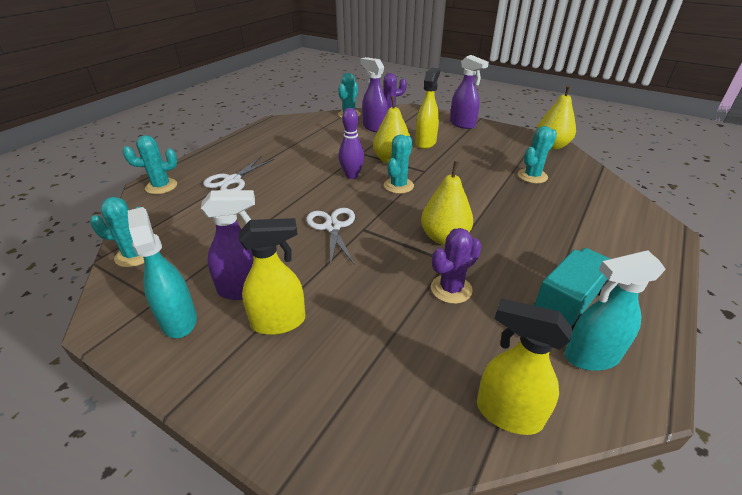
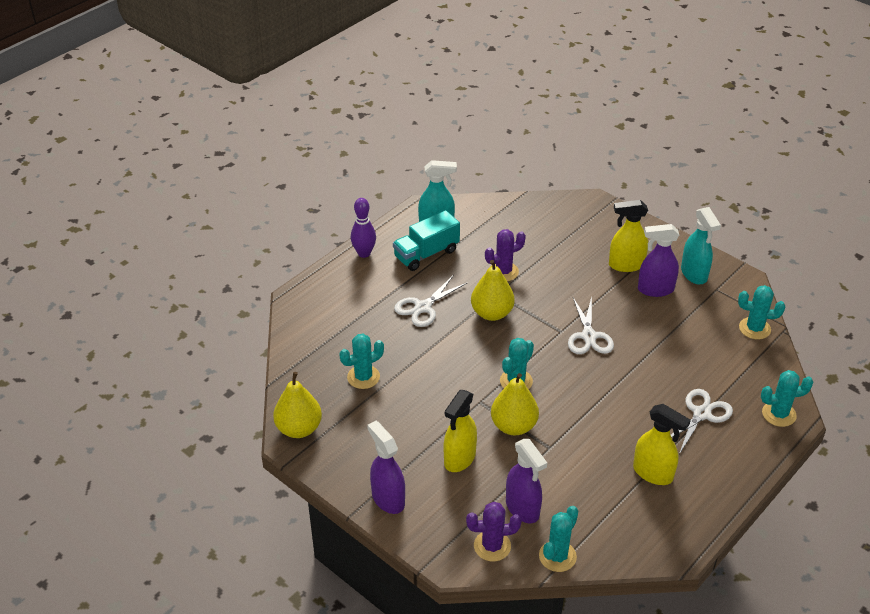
camera: 170 degrees left, 5 degrees up
purple bowling pin [339,108,364,179] -> purple bowling pin moved to [351,198,376,258]
yellow spray bottle [477,298,572,435] -> yellow spray bottle moved to [633,404,691,485]
none -> white scissors [394,275,467,327]

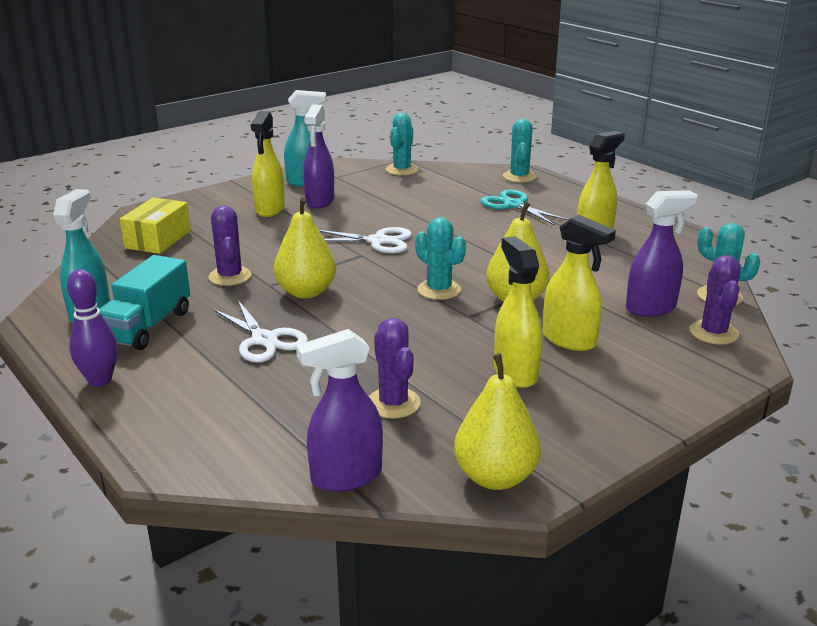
camera: 80 degrees left, 15 degrees down
turquoise cactus [339,334,384,389] -> purple cactus [369,318,421,418]
purple spray bottle [367,421,405,514] -> purple spray bottle moved to [296,329,383,492]
turquoise truck [393,210,460,271] -> turquoise truck turned 45 degrees clockwise [100,255,190,350]
white scissors [671,389,733,454] -> turquoise scissors [480,189,569,226]
none -> yellow box [120,197,191,254]
none -> yellow spray bottle [494,236,542,388]

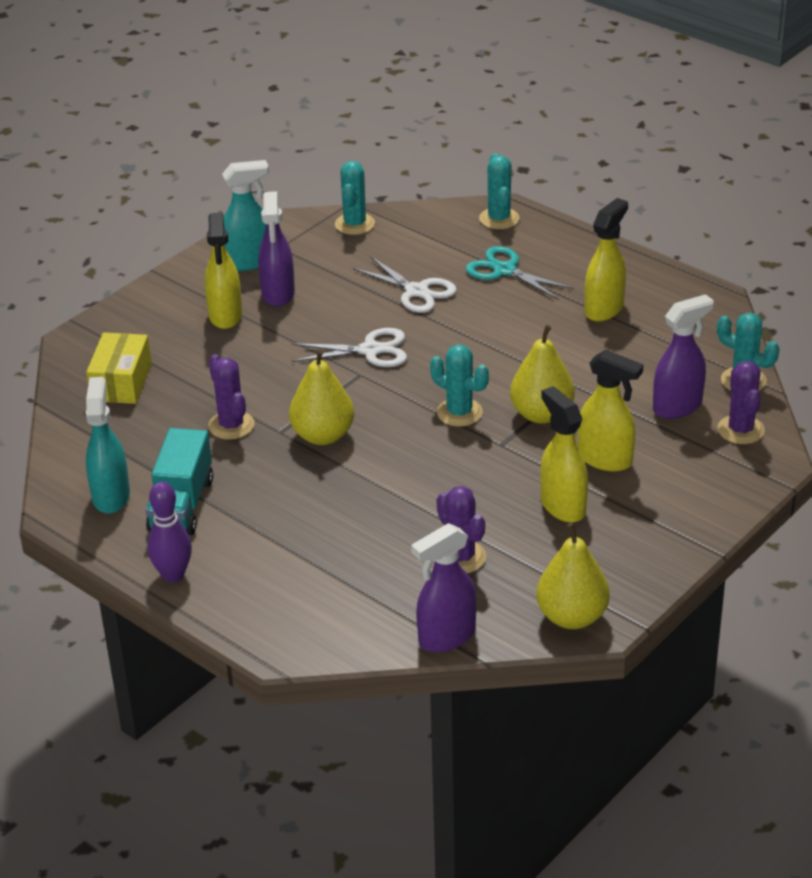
camera: 10 degrees left, 10 degrees up
white scissors [212,300,308,362] -> white scissors moved to [353,256,457,313]

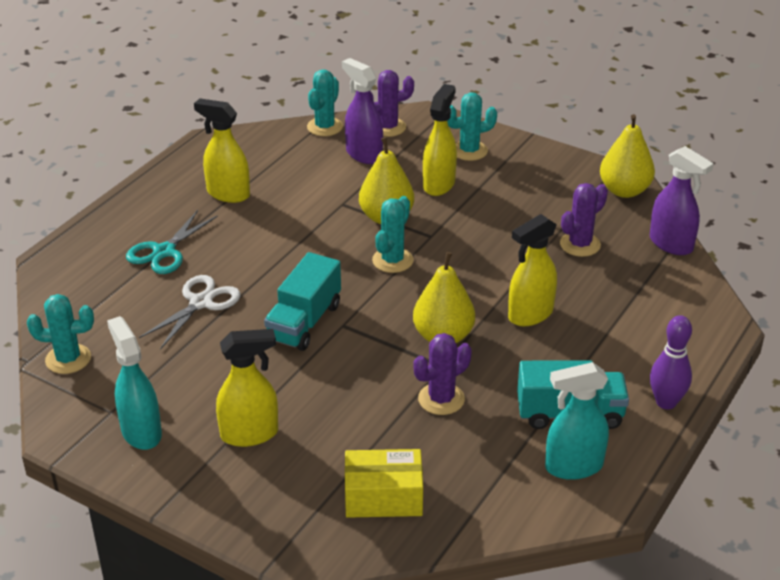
camera: 100 degrees left, 0 degrees up
purple spray bottle [258,191,295,307] -> none
white scissors [291,328,407,367] -> turquoise truck [264,252,341,351]
turquoise cactus [479,153,520,229] -> turquoise cactus moved to [447,92,497,161]
yellow spray bottle [540,386,588,523] -> yellow spray bottle moved to [508,214,557,326]

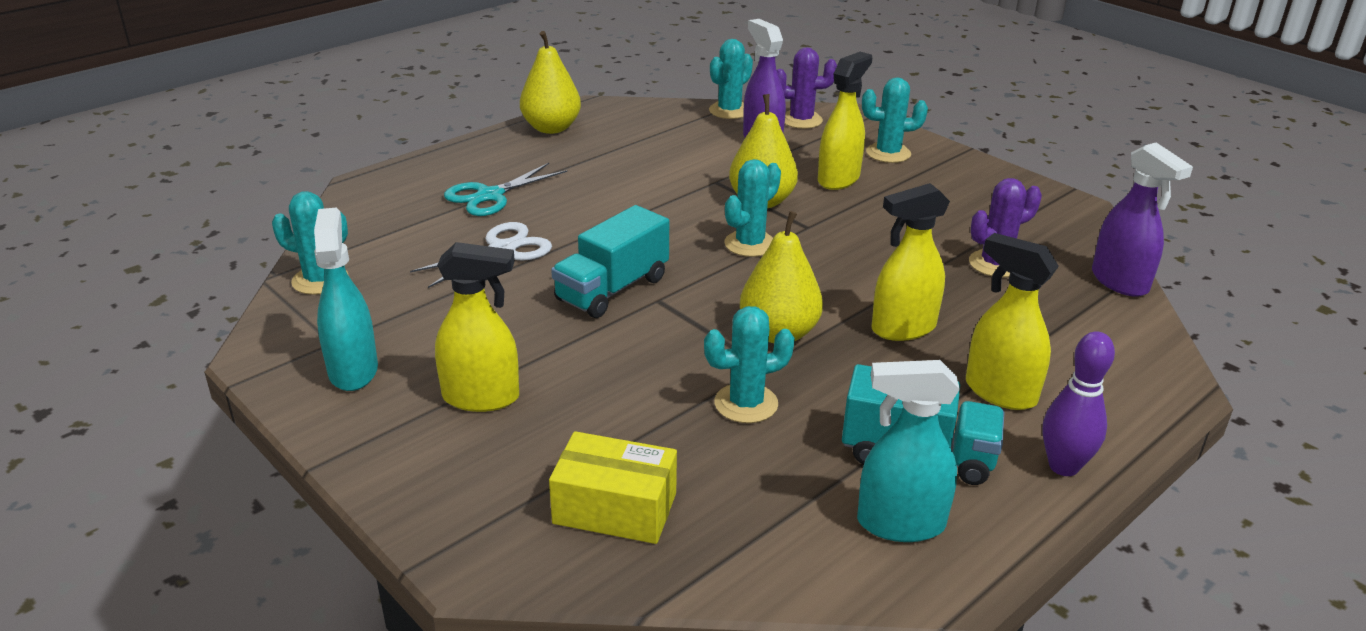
camera: 15 degrees right, 5 degrees down
yellow spray bottle [194,98,250,203] -> yellow spray bottle moved to [966,233,1059,410]
purple cactus [414,333,472,415] -> turquoise cactus [704,306,795,423]
yellow pear [600,114,655,198] -> yellow pear moved to [520,31,581,134]

